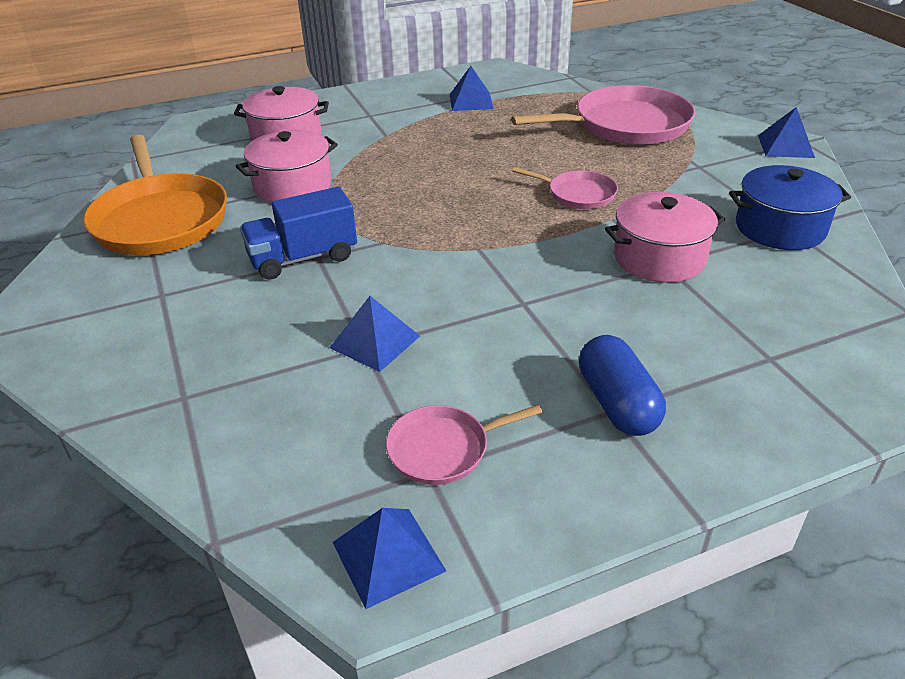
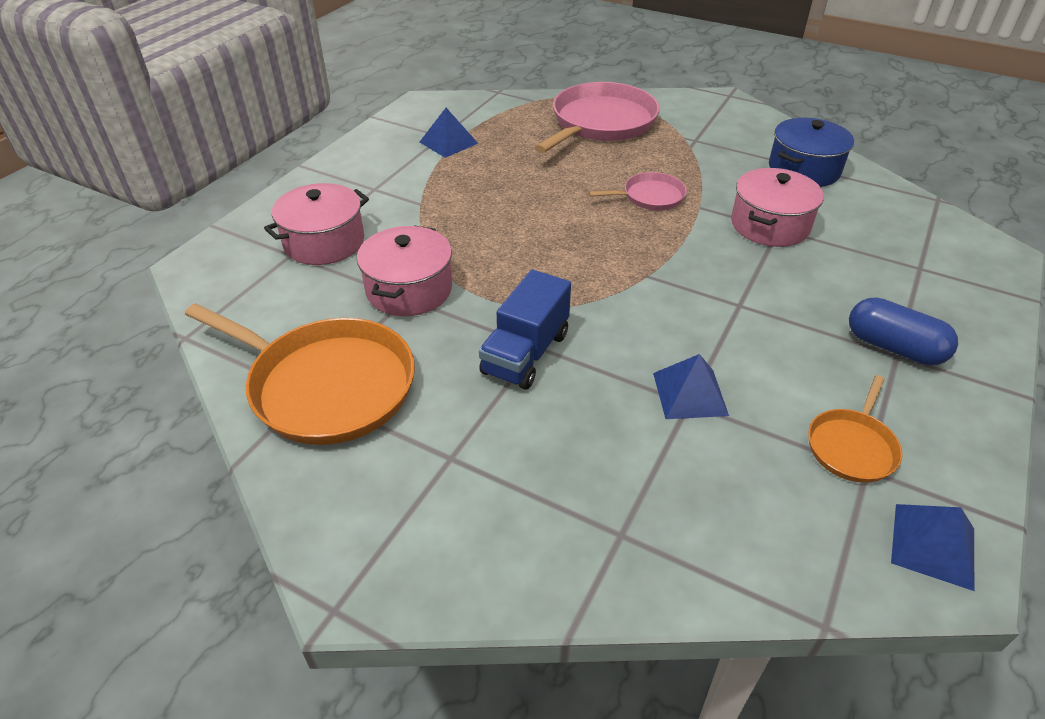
camera: 40 degrees left, 5 degrees up
pink pan [386,404,543,485] -> orange pan [808,375,903,483]
blue pyramid [758,107,815,158] -> none

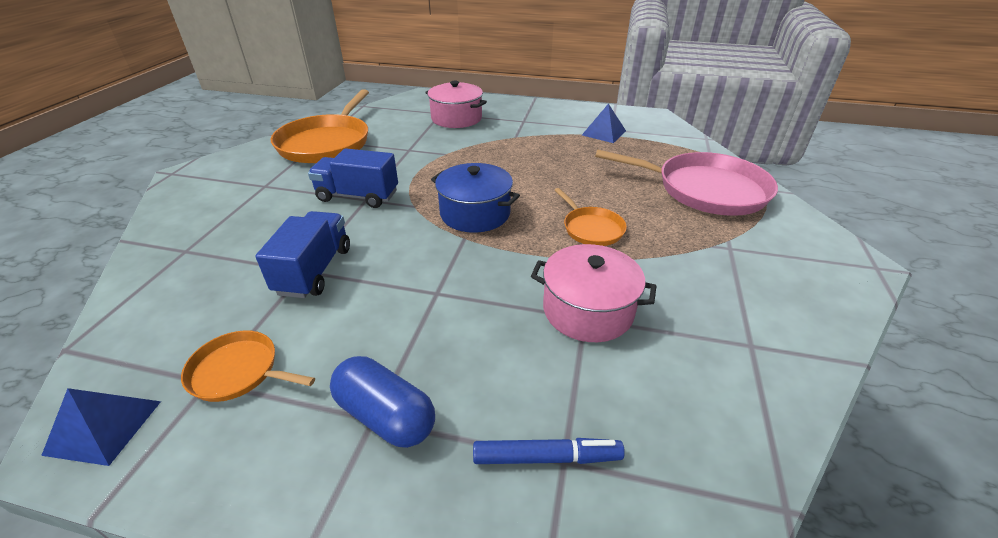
camera: 75 degrees right, 5 degrees down
pink pot [357,226,452,316] -> none
pink pan [589,172,687,210] -> orange pan [555,188,627,246]
blue pyramid [653,354,729,419] -> blue truck [255,211,350,298]
blue pot [769,118,854,187] -> blue pot moved to [431,163,520,233]
blue capsule [849,297,958,366] -> blue capsule turned 75 degrees counterclockwise [330,356,435,448]
none -> blue marker [473,438,625,464]

